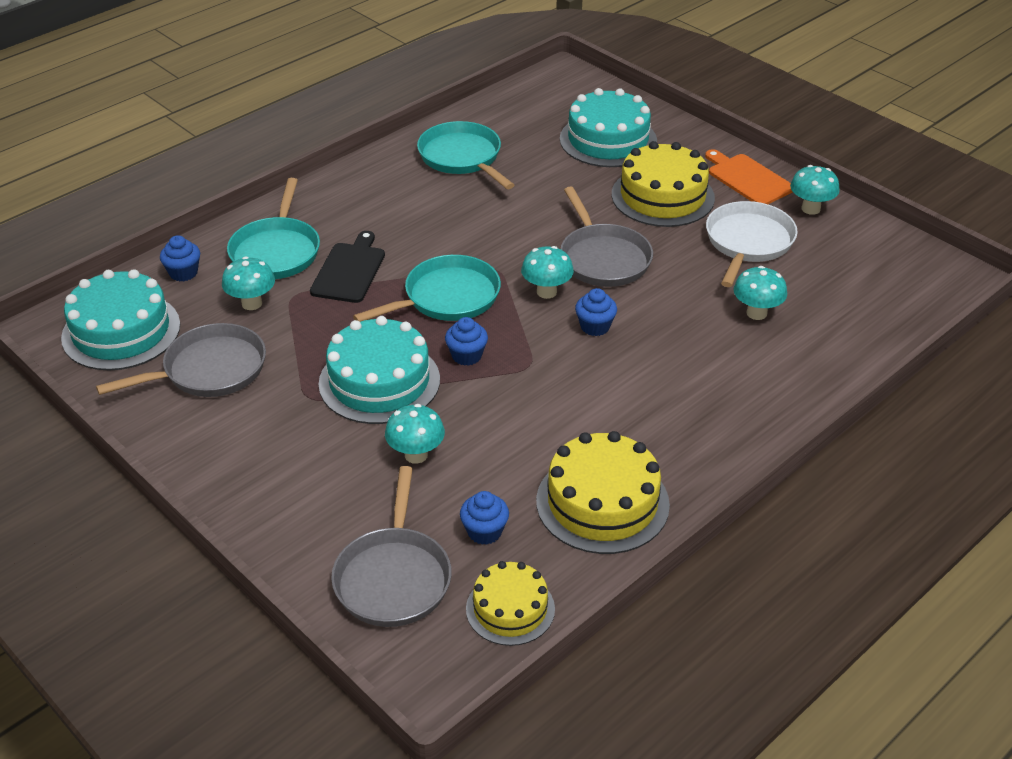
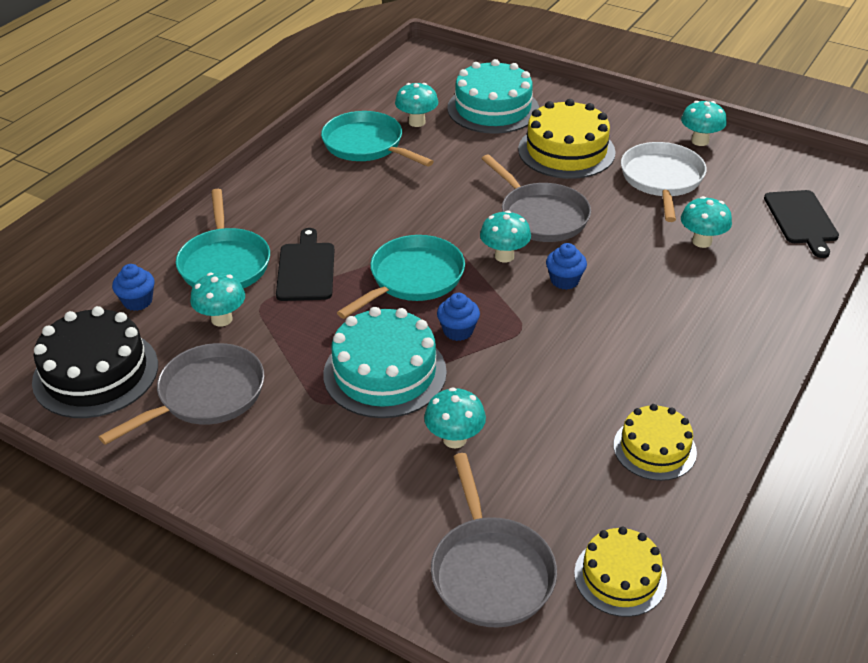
camera: 15 degrees left, 0 degrees up
turquoise cake [61,269,180,370] -> black cake [32,306,158,418]
blue cupcake [460,491,509,545] -> none
yellow cake [536,431,670,554] -> yellow cake [614,404,697,481], size x0.62
orange cutting board [705,149,793,204] -> none
none -> turquoise mushroom [395,83,438,127]
none -> black cutting board [764,190,839,258]

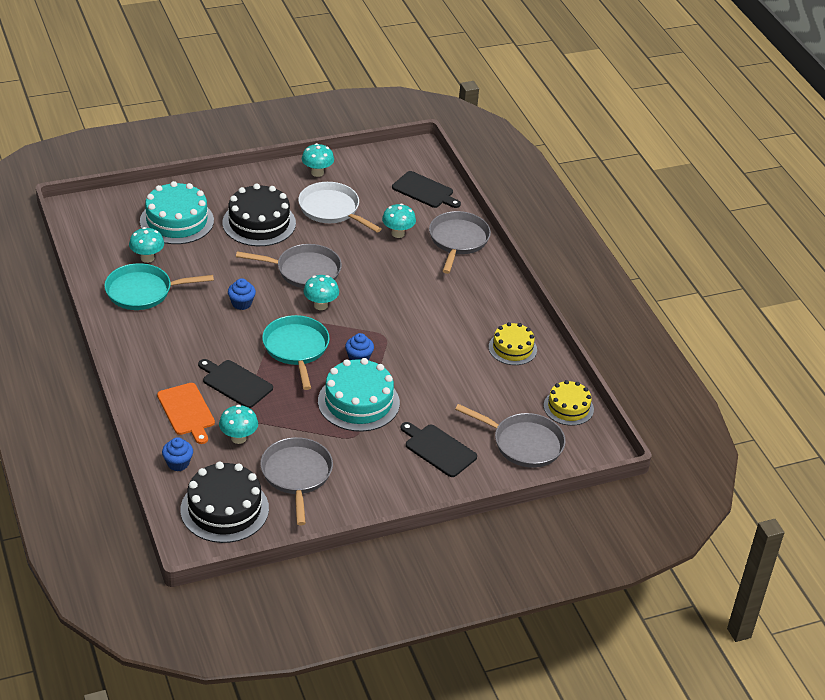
camera: 55 degrees left, 0 degrees up
turquoise pan [176,189,270,288] -> orange cutting board [157,383,215,444]
turquoise mushroom [424,387,486,449] -> none
yellow cake [518,99,616,179] -> black cake [222,183,296,246]
blue cupcake [546,243,587,290] -> blue cupcake moved to [228,278,256,310]
none -> black cutting board [401,422,477,477]
none -> grey pan [429,211,491,274]

